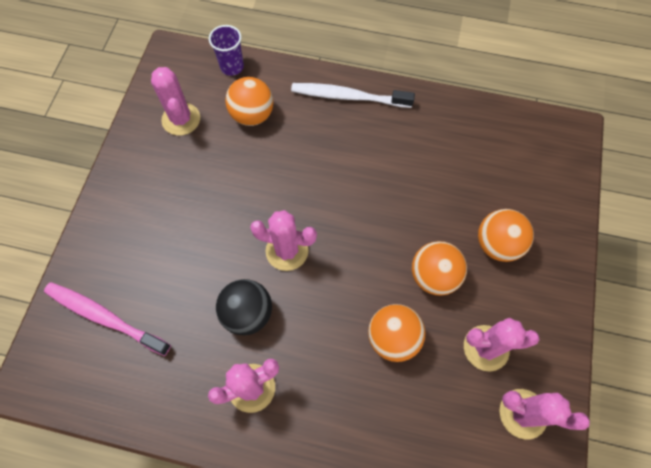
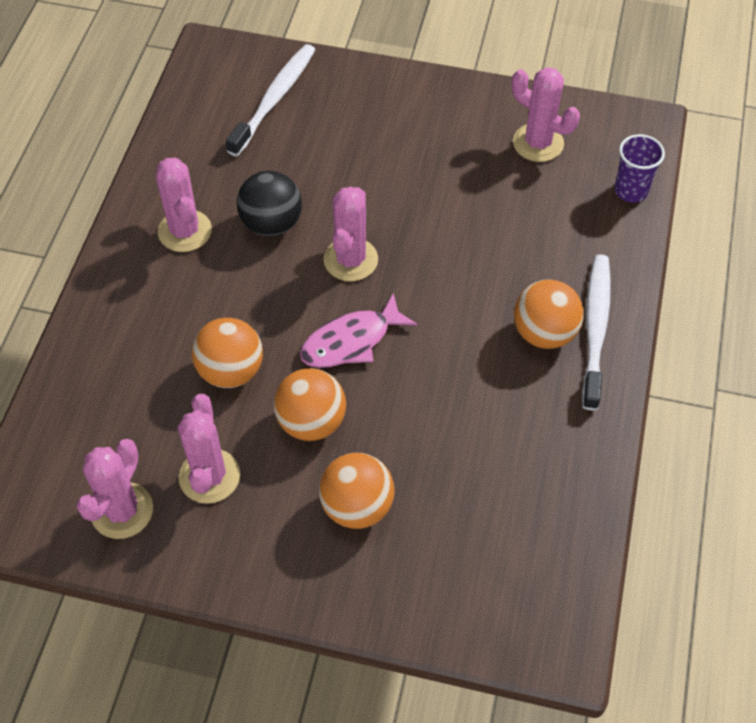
camera: 90 degrees right, 10 degrees down
pink toothbrush [44,282,171,356] -> white toothbrush [226,44,315,156]
pink cactus [151,67,200,136] -> pink cactus turned 60 degrees clockwise [512,67,580,162]
orange ball [225,77,273,126] -> orange ball moved to [514,280,584,349]
none -> pink fish [300,293,417,368]

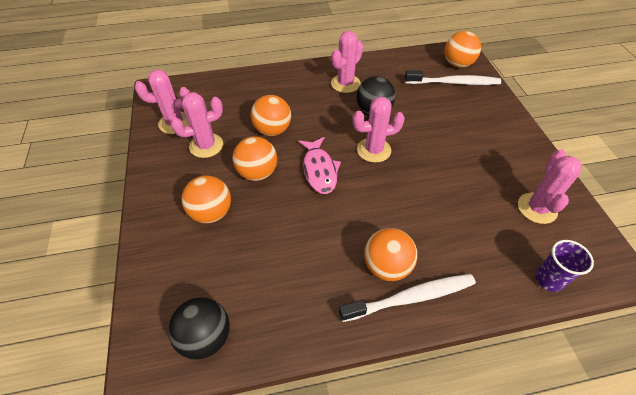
camera: 65 degrees right, 5 degrees down
pink fish [300,293,417,368] -> pink fish turned 135 degrees counterclockwise [298,137,341,194]
none -> black ball [168,297,230,360]
none -> orange ball [444,31,481,68]

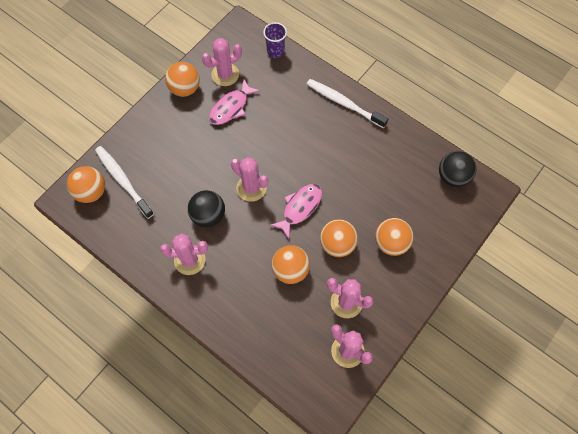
camera: 130 degrees left, 15 degrees up
orange ball [364,228,418,281] -> orange ball moved to [165,62,200,97]
none -> pink fish [209,80,260,125]

